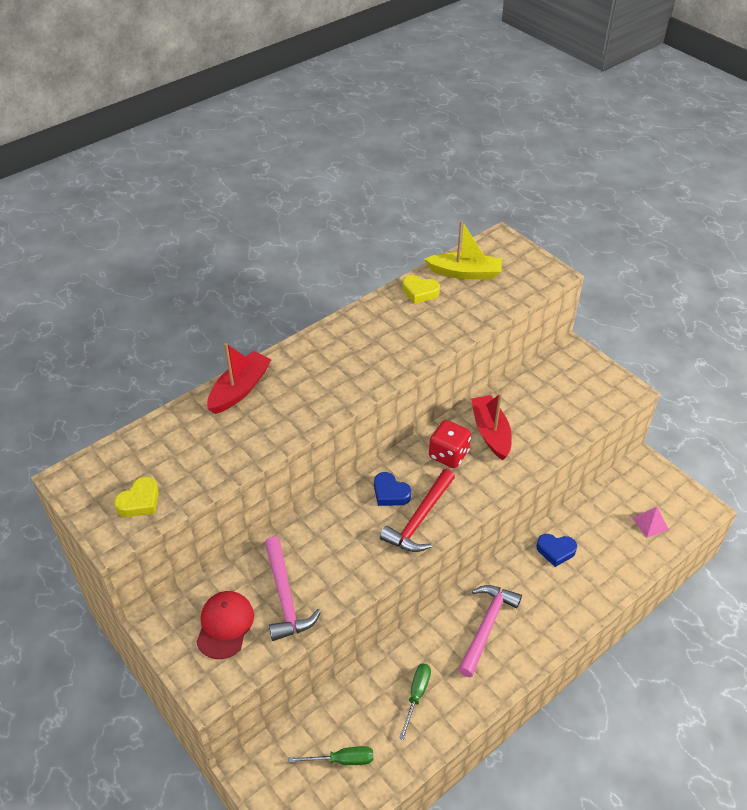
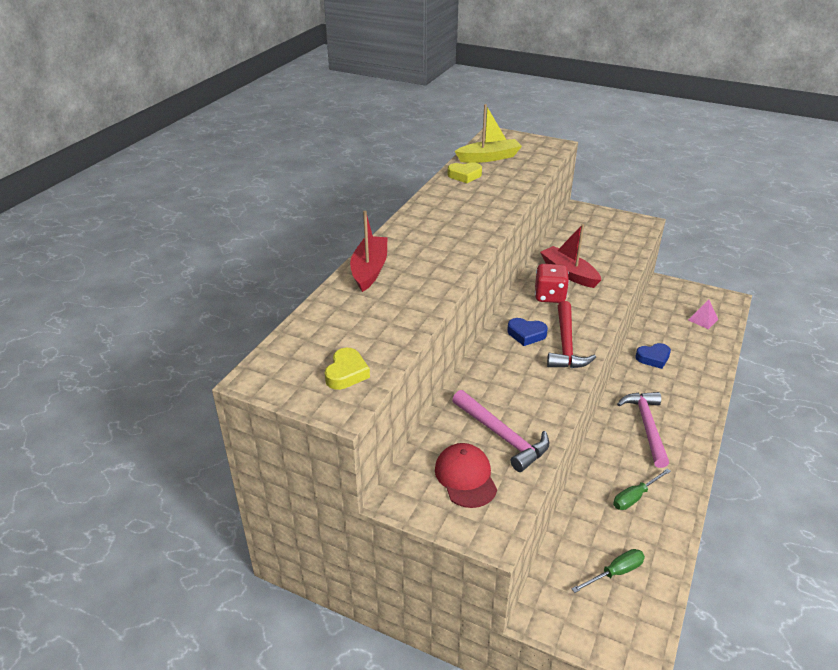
camera: 25 degrees left, 10 degrees down
green screwdriver [399,664,431,740] -> green screwdriver turned 120 degrees counterclockwise [613,468,671,510]

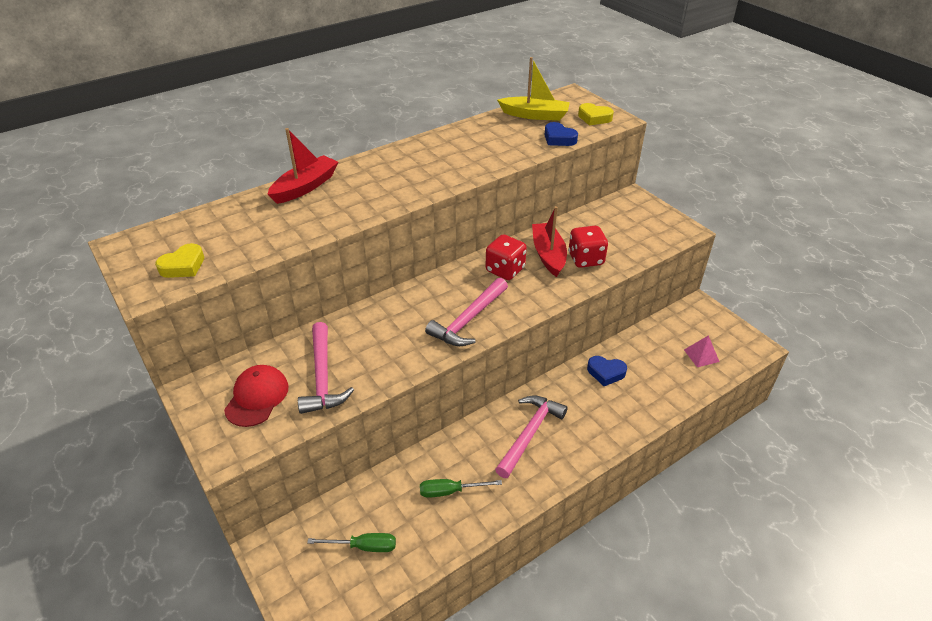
camera: 30 degrees right, 5 degrees up
yellow heart [448,162,482,183] -> yellow heart moved to [578,103,614,126]
blue heart [507,318,548,346] -> blue heart moved to [544,122,578,146]
red hammer [547,301,596,368] -> pink hammer [425,278,508,346]
none -> red dice [568,226,608,268]

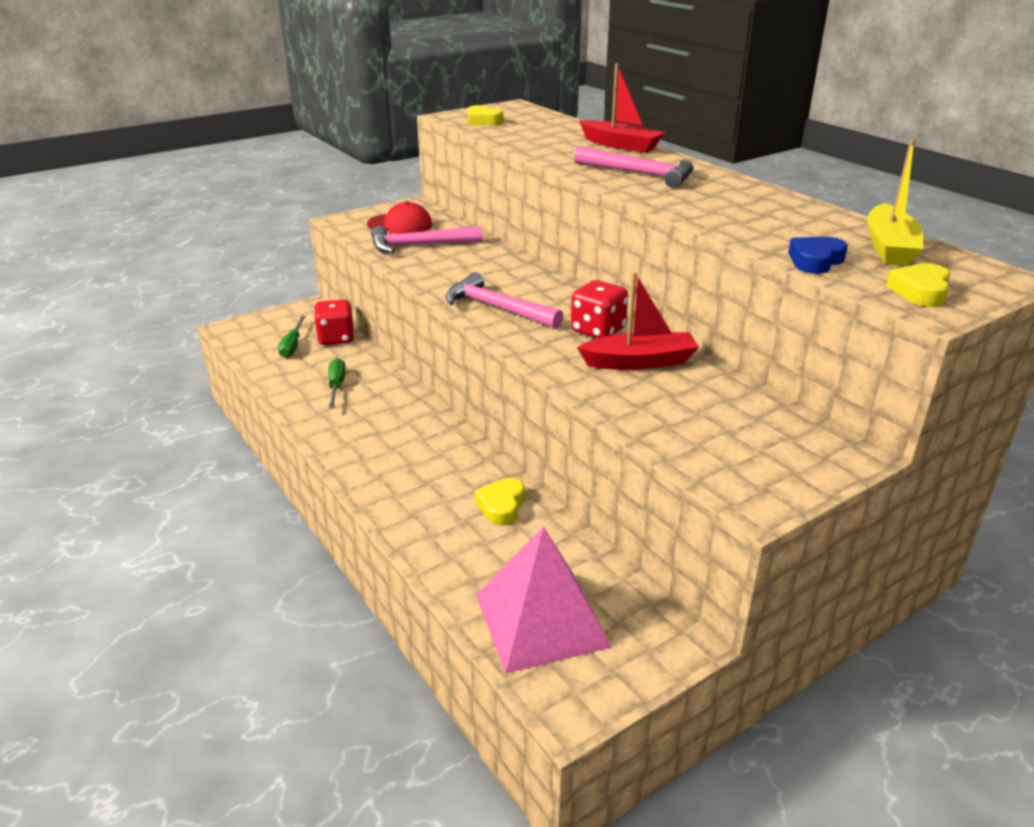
camera: 90 degrees right, 10 degrees down
pink hammer [495,395,568,478] -> pink hammer moved to [574,146,694,188]
red dice [568,226,608,268] -> red dice moved to [314,299,355,345]
blue heart [587,356,627,386] -> yellow heart [475,478,525,525]
pink pyramid [684,335,720,367] -> pink pyramid [476,526,612,674], size x2.31

